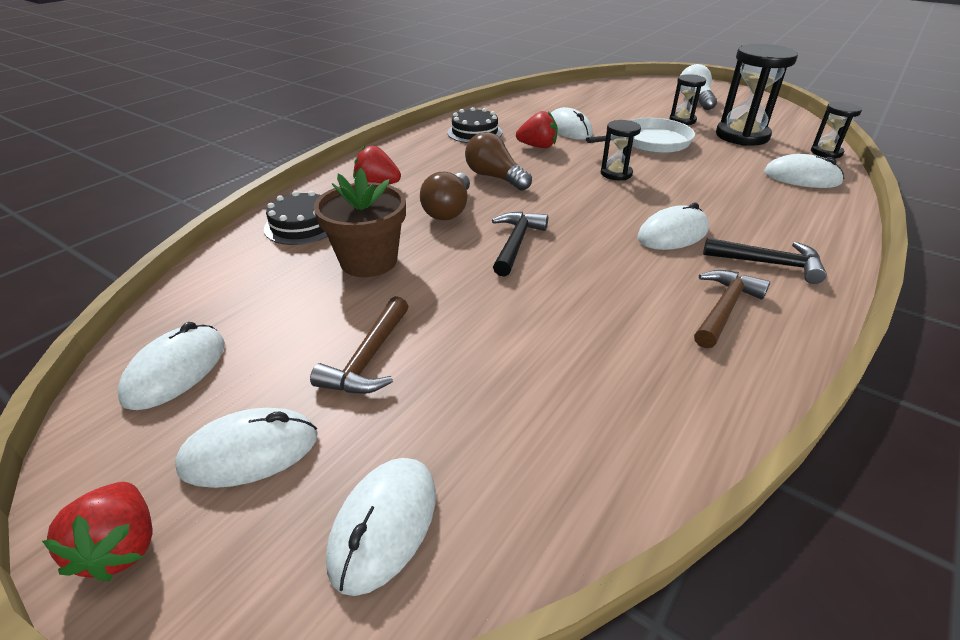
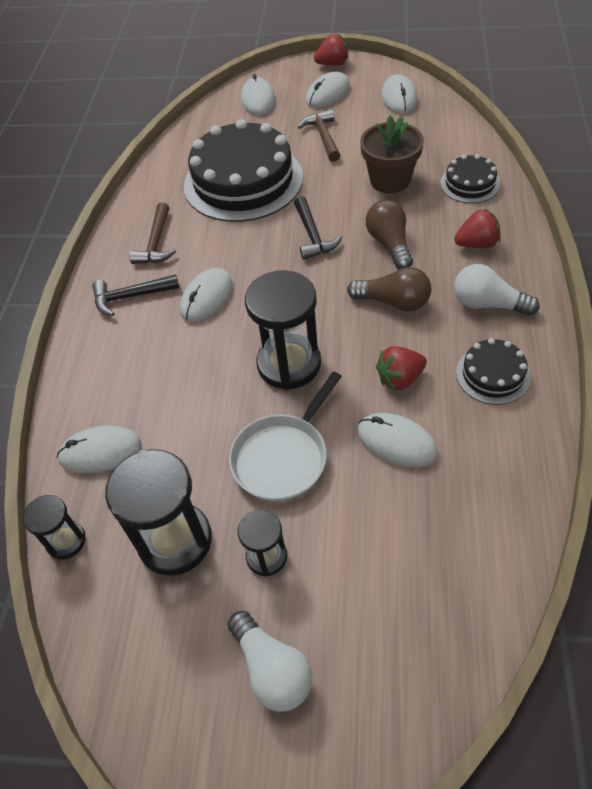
camera: 155 degrees right, 15 degrees up
red strawberry [42,482,153,582] -> red strawberry turned 120 degrees clockwise [314,34,348,66]
black hourglass [601,120,641,180] -> black hourglass [245,270,321,390], size x1.85
none -> black cake [184,119,303,222]
none -> white light bulb [454,264,539,316]

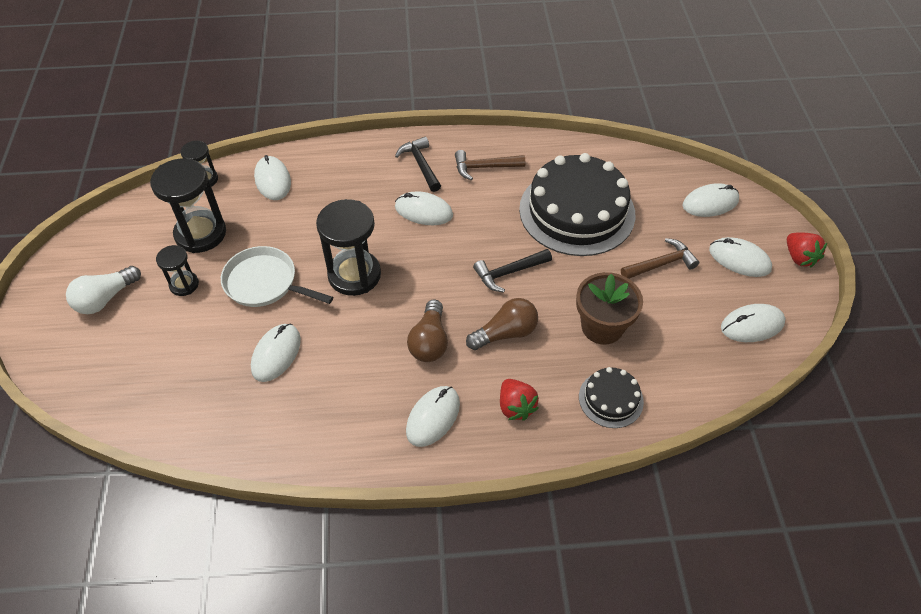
camera: 75 degrees right, 0 degrees up
red strawberry [376,346,427,391] -> none
white light bulb [454,264,539,316] -> white mouse [406,386,460,447]
black cake [456,338,531,405] -> none

